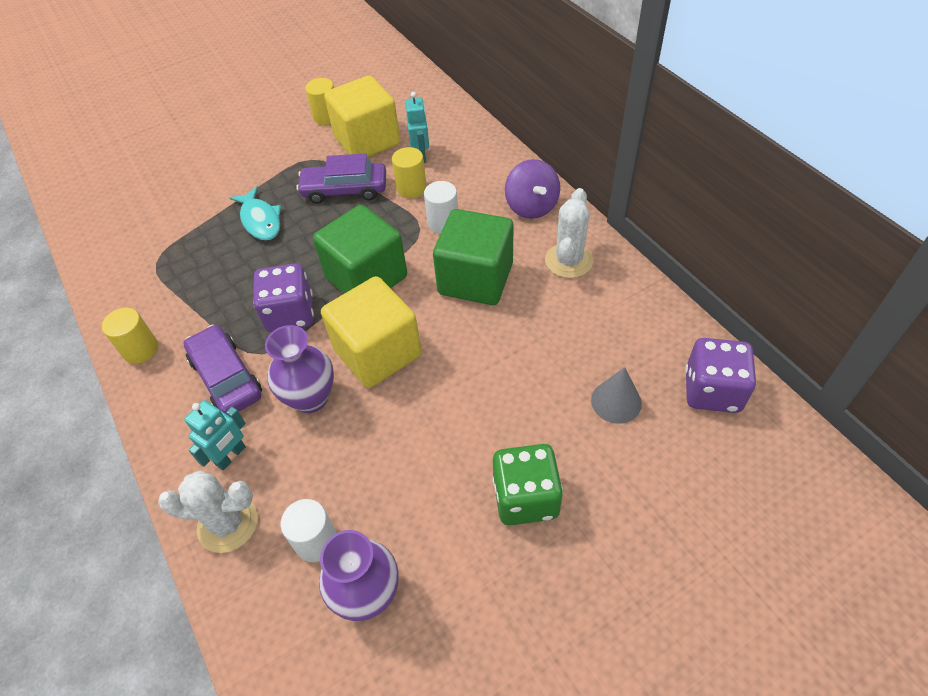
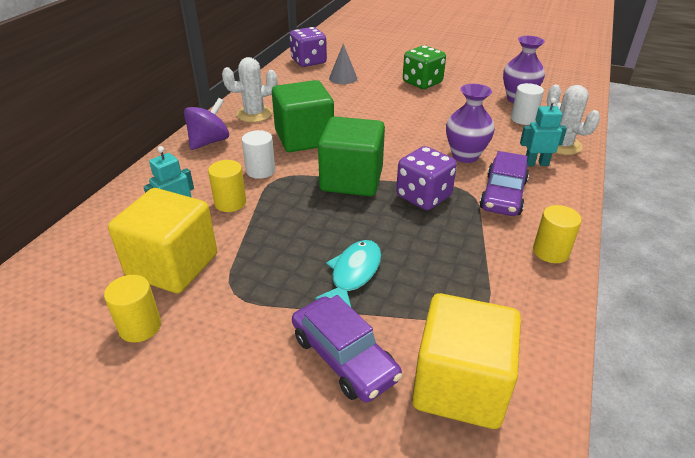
camera: 130 degrees left, 15 degrees down
purple car [296,153,386,204] -> purple car moved to [292,295,402,402]
yellow cube [321,276,422,388] -> yellow cube moved to [412,293,521,429]

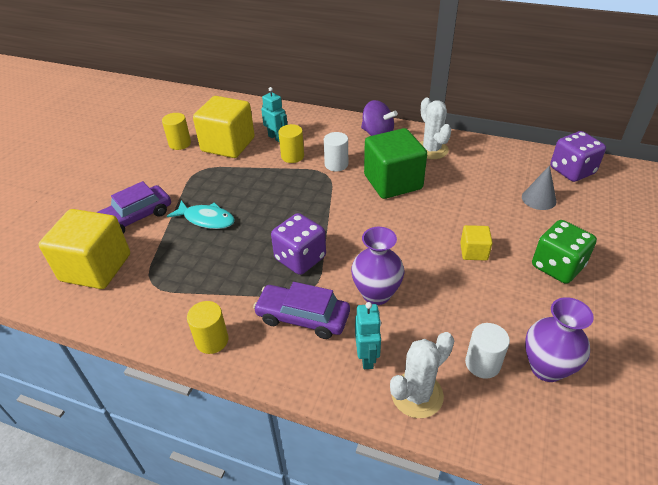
camera: 90 degrees right, 5 degrees up
green cube [318,116,385,196] -> none
none -> yellow cube [460,225,493,261]

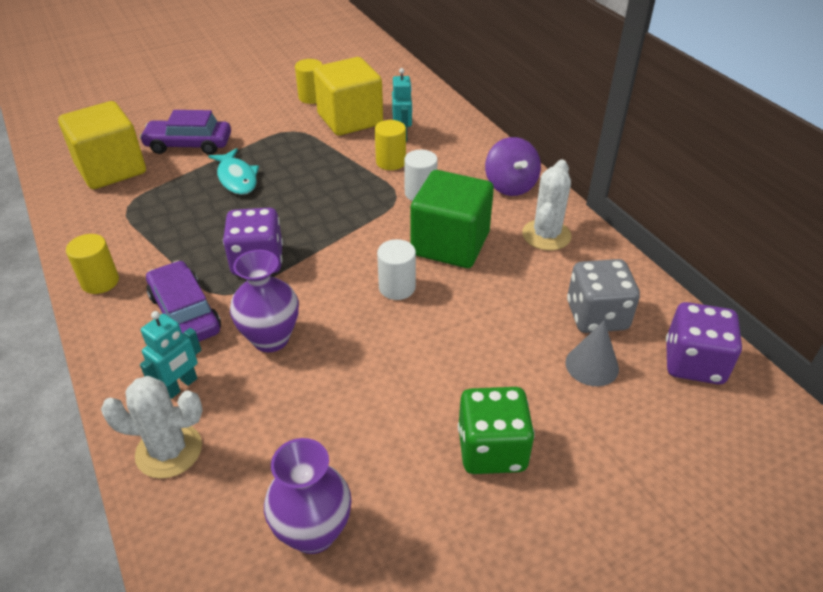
camera: 40 degrees right, 0 degrees up
yellow cube [460,225,493,261] -> none
white cylinder [465,323,510,379] -> white cylinder moved to [377,239,416,300]
none -> grey dice [567,259,640,333]

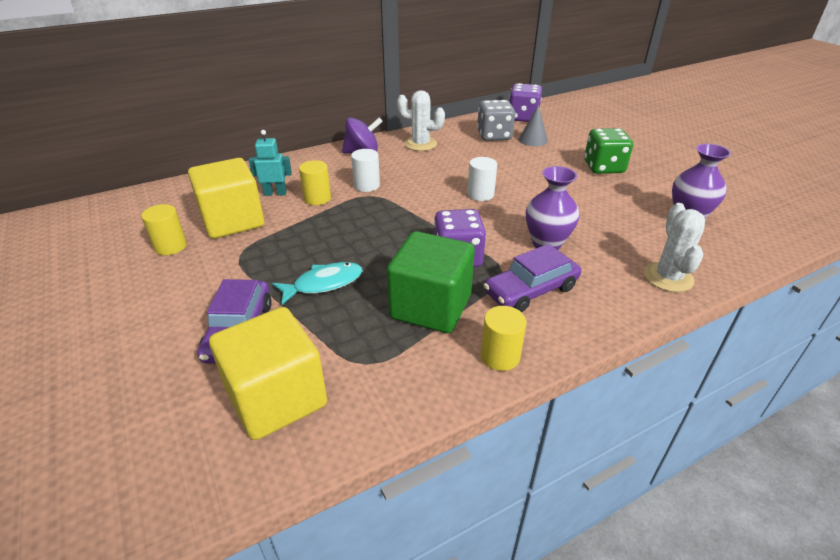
camera: 90 degrees left, 5 degrees down
turquoise robot [140,311,201,399] -> none
green cube [411,170,494,268] -> green cube moved to [387,231,475,333]

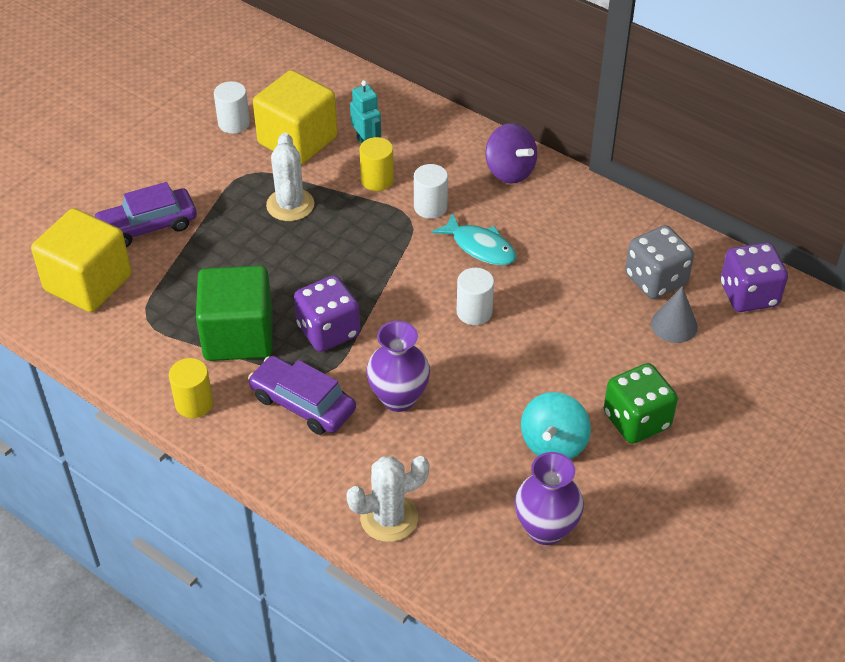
camera: 65 degrees right, 10 degrees up
yellow cylinder [141,204,187,255] -> white cylinder [214,81,250,134]
turquoise fish [272,262,362,305] -> turquoise fish moved to [432,213,516,265]
white cactus [397,90,445,151] -> white cactus moved to [266,133,314,221]
none -> turquoise spinning top [521,392,591,459]

